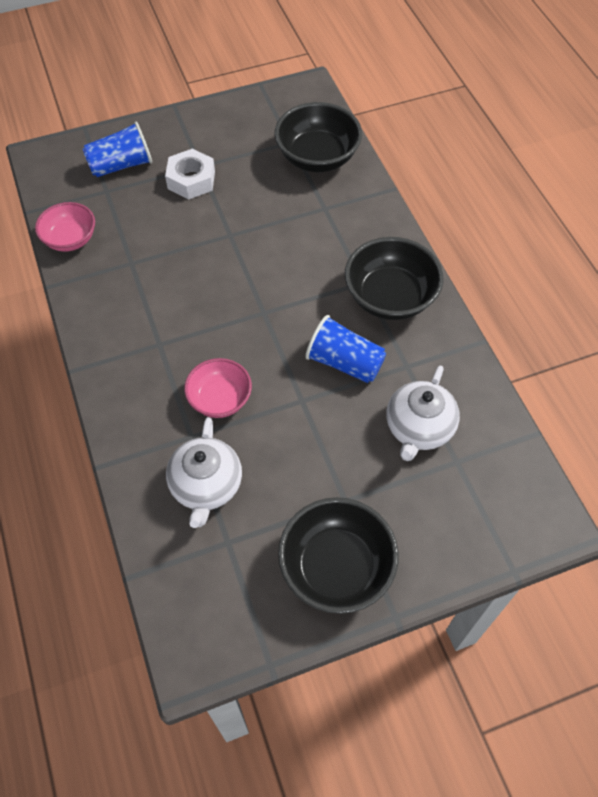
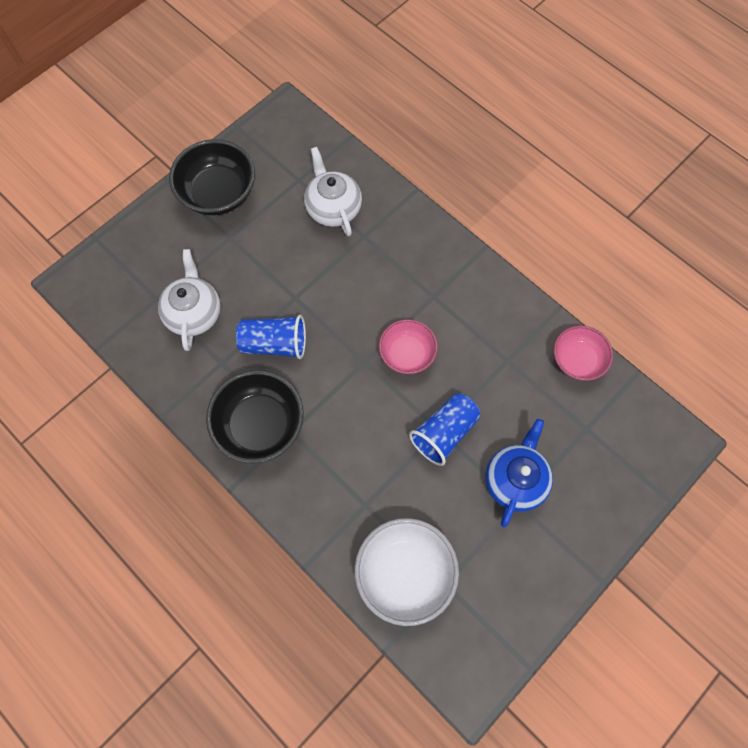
camera: 155 degrees right, 10 degrees up
blue cup [83,122,152,177] -> blue cup moved to [409,393,481,466]
white nut [165,149,215,200] -> blue teapot [485,419,553,528]
pink bowl [184,358,252,418] -> pink bowl moved to [379,319,438,374]
black bowl [274,102,362,172] -> white bowl [355,518,459,626]

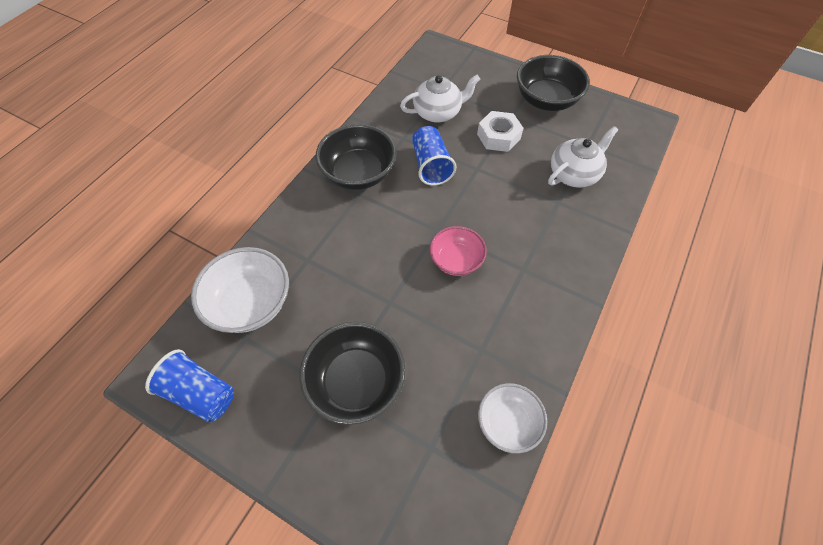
camera: 75 degrees right, 10 degrees down
blue cup [409,393,481,466] -> blue cup moved to [145,349,234,422]
blue teapot [485,419,553,528] -> black bowl [300,322,405,425]
pink bowl [554,325,613,381] -> white bowl [478,383,547,454]
none -> white nut [477,111,523,152]

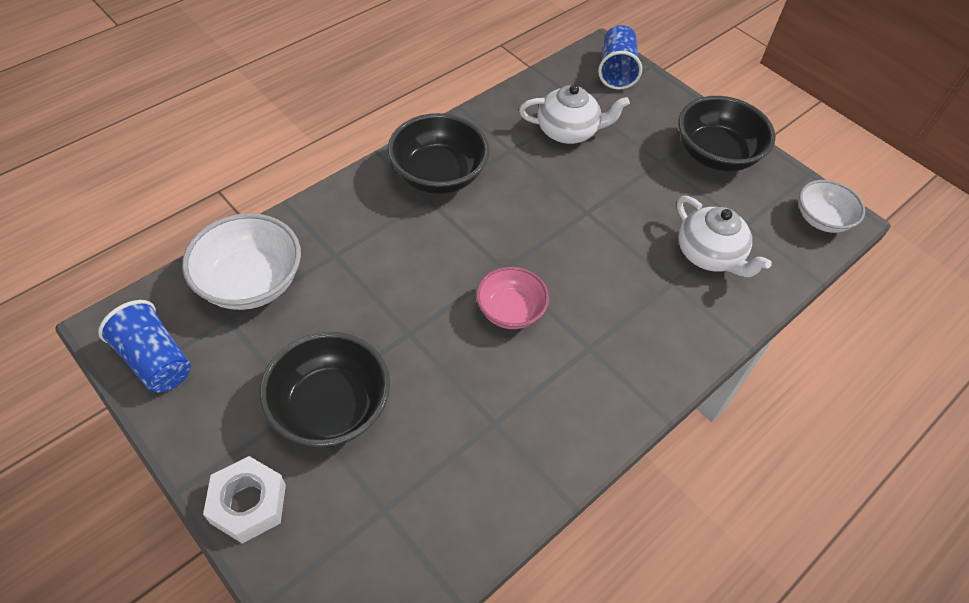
camera: 15 degrees right, 5 degrees down
blue cup [412,126,456,186] -> blue cup moved to [598,25,642,90]
white nut [477,111,523,152] -> white nut moved to [203,456,286,544]
white bowl [478,383,547,454] -> white bowl moved to [799,180,865,233]
white teapot [548,126,618,188] -> white teapot turned 75 degrees clockwise [677,196,772,277]

